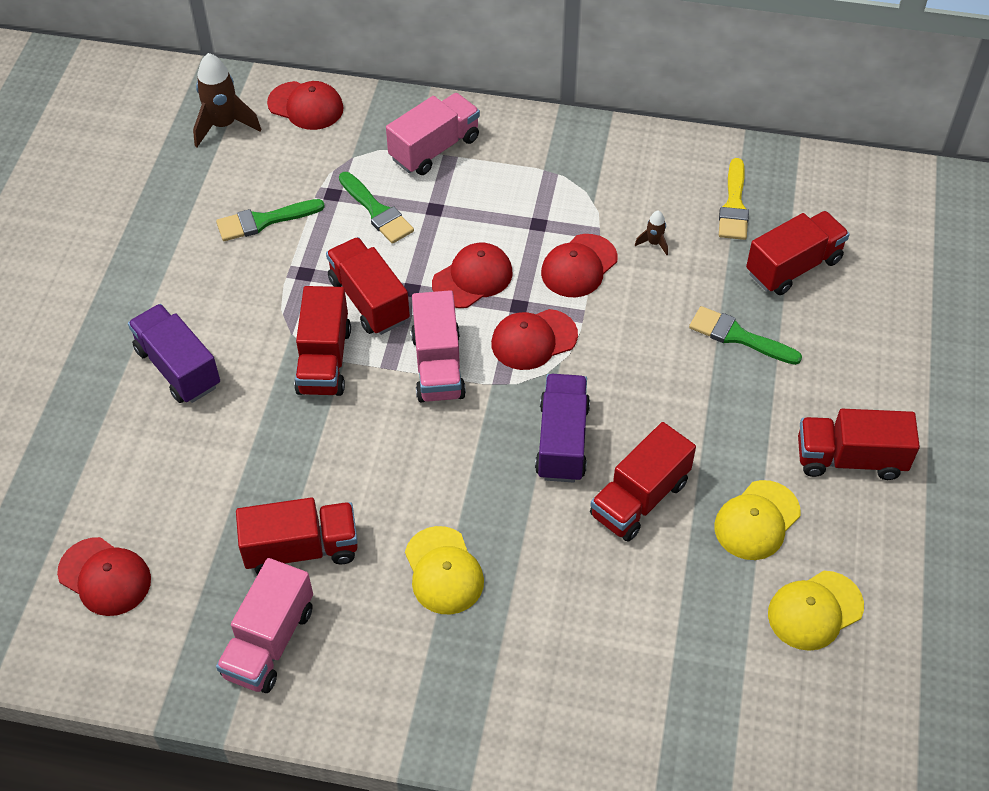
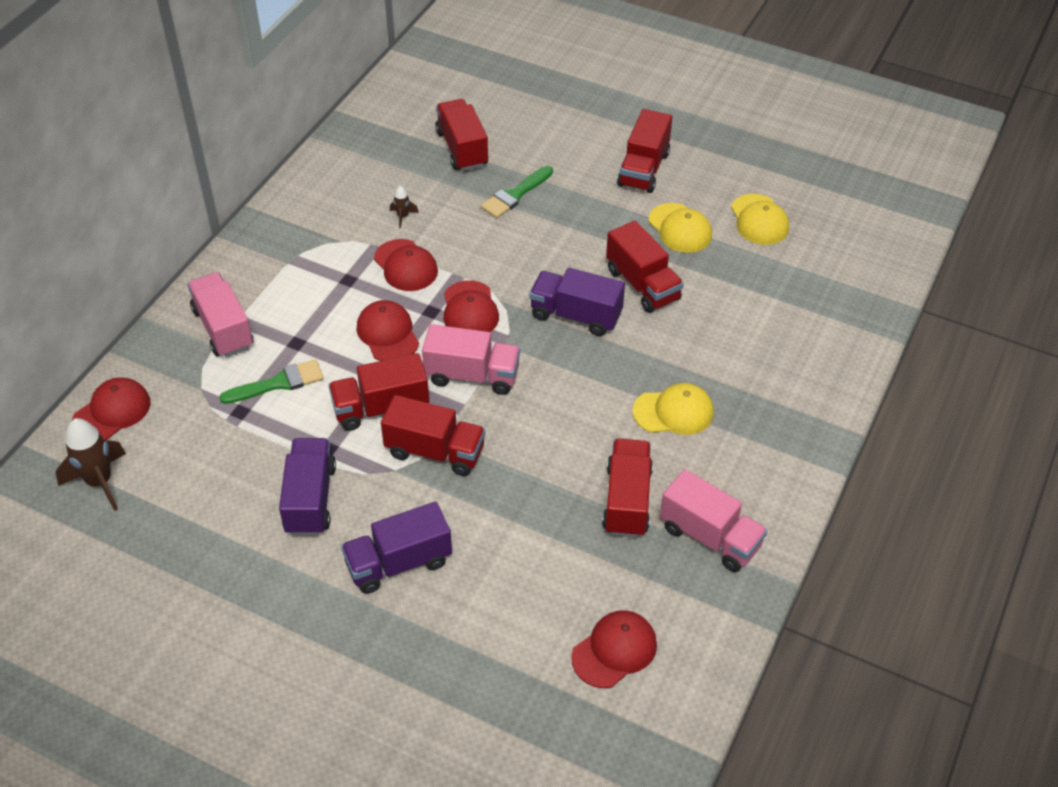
camera: 75 degrees left, 5 degrees down
green brush [216,199,325,241] -> none
yellow brush [719,158,749,240] -> none
none -> purple truck [279,438,336,535]

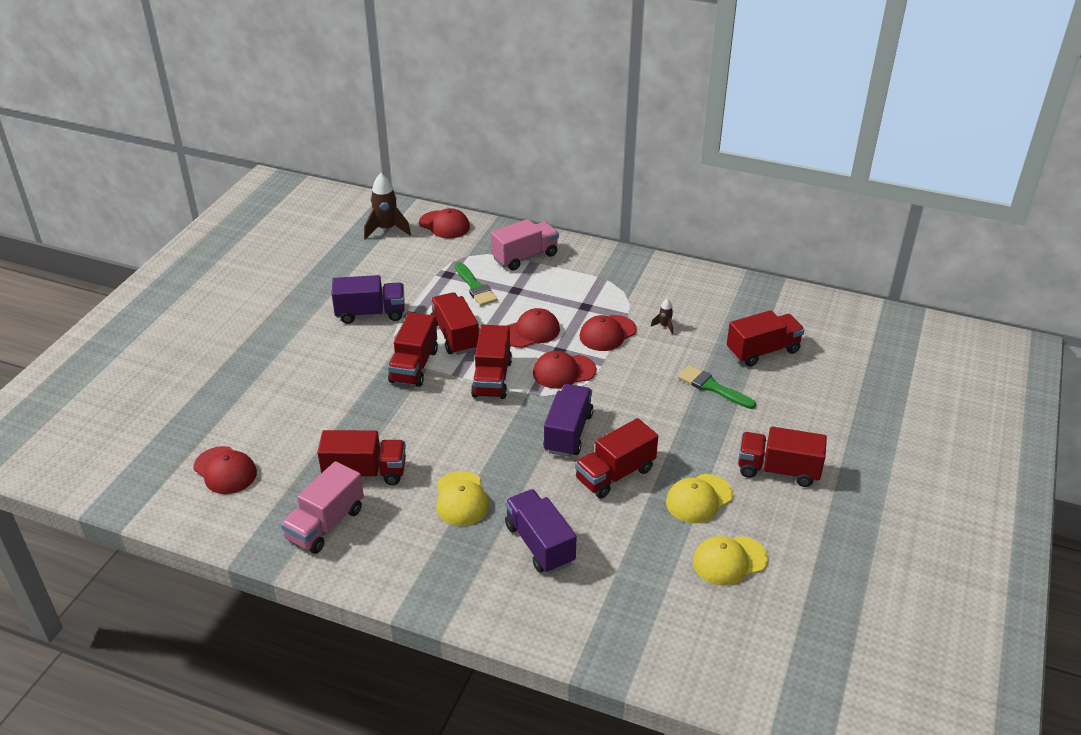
camera: 85 degrees right, 10 degrees down
purple truck [341,502,452,594] -> purple truck moved to [505,489,577,574]
pink truck [422,324,520,395] -> red truck [471,325,512,399]

